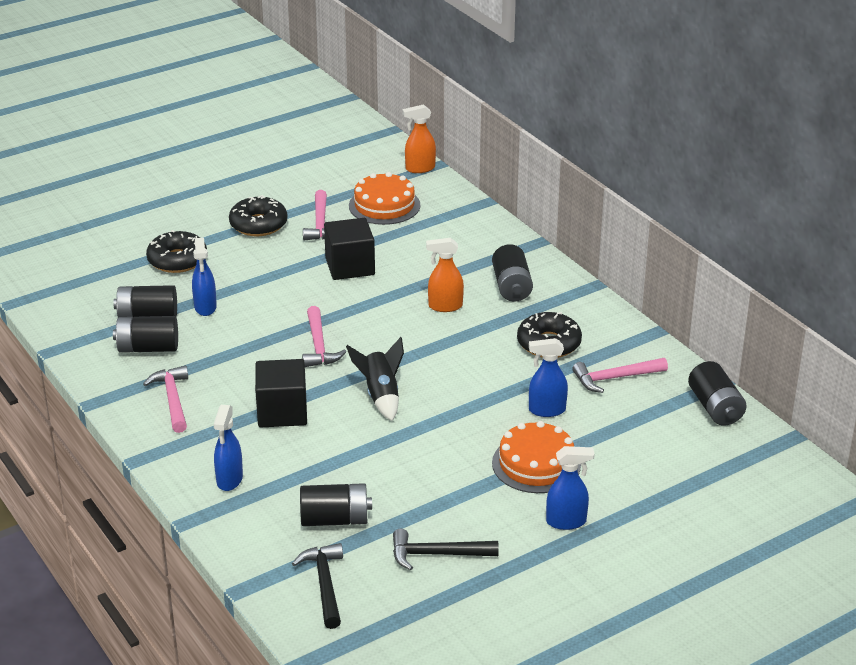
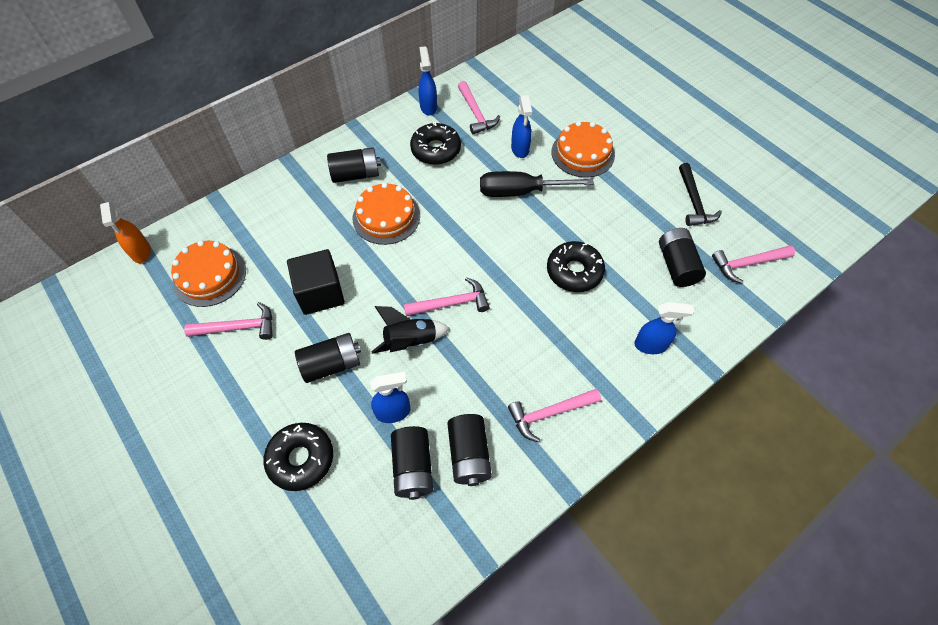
camera: 95 degrees left, 25 degrees up
black donut [229,195,288,236] -> black donut moved to [547,241,605,292]
black cube [255,359,307,427] -> none
black hammer [292,543,343,629] -> pink hammer [712,245,795,284]
black rocket [346,337,404,421] -> black rocket moved to [371,306,450,354]
orange spray bottle [426,238,464,312] -> orange cake [352,183,420,245]
blue spray bottle [546,446,595,530] -> blue spray bottle moved to [418,46,437,115]
black battery [688,361,747,426] -> black battery moved to [295,333,361,383]
none -> black screwdriver [480,171,594,197]

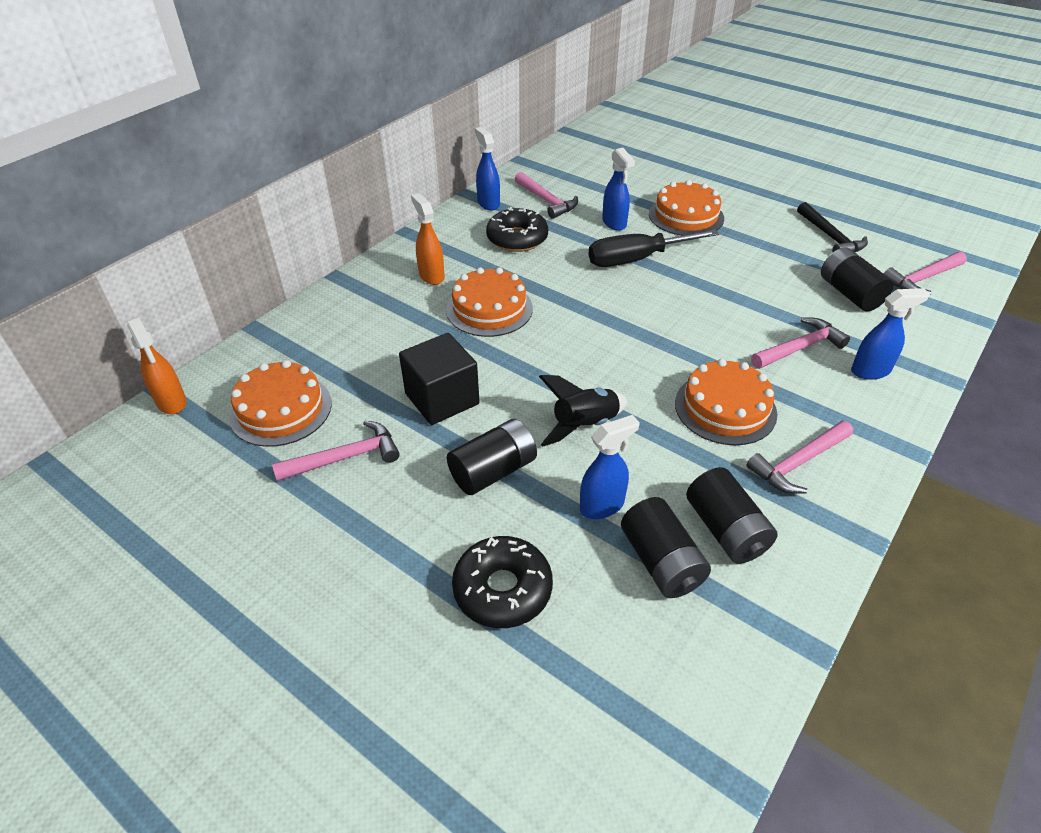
camera: 15 degrees left, 15 degrees down
black battery [327,147,381,183] -> orange spray bottle [411,193,445,285]
pink hammer [404,277,490,316] -> pink hammer moved to [751,318,850,369]
black donut [547,241,605,292] -> none
none -> orange cake [675,359,777,445]

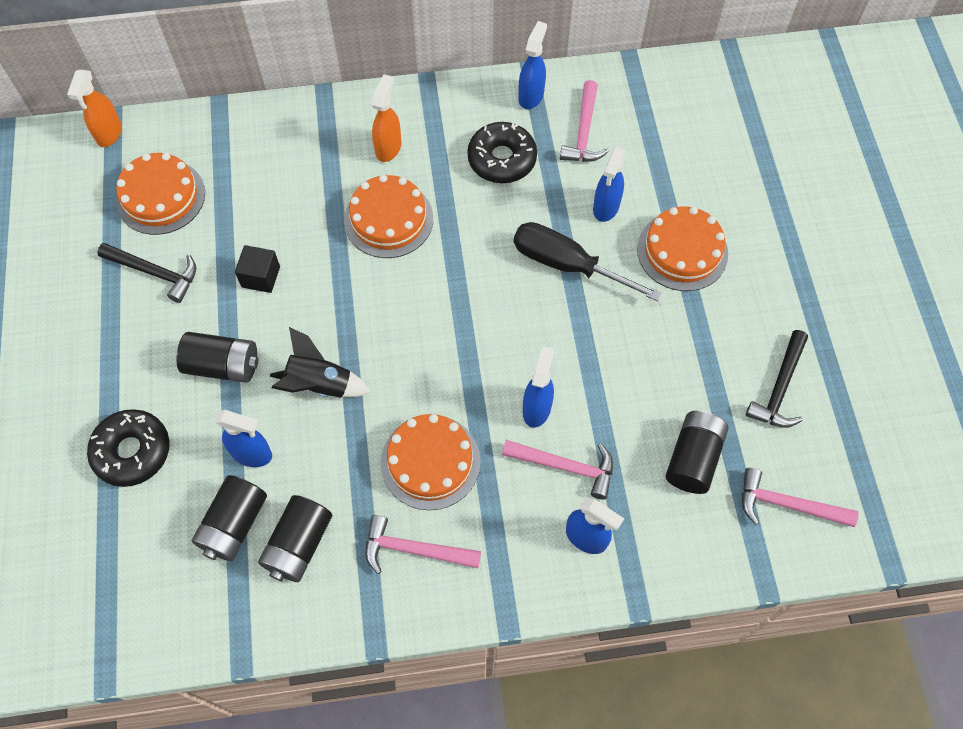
camera: 45 degrees right, 20 degrees up
pink hammer [272,421,400,481] -> black hammer [97,243,196,303]
black cube [399,333,480,425] -> black cube [235,245,280,293], size x0.61
none -> blue spray bottle [523,346,554,428]

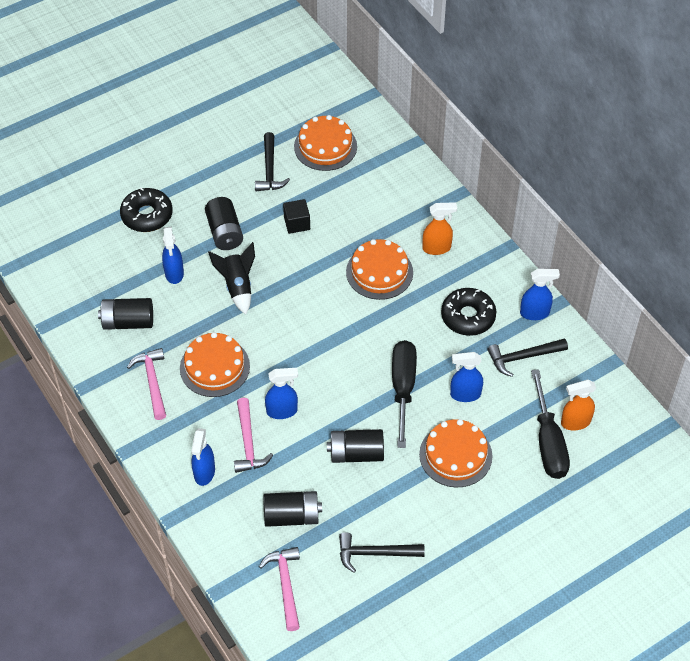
camera: 65 degrees right, 10 degrees down
orange spray bottle [67,70,122,147] -> orange spray bottle moved to [561,380,596,430]
black battery [192,475,267,561] -> black battery moved to [327,429,384,463]
pink hammer [560,80,609,162] -> black hammer [487,338,568,377]
none -> black screwdriver [531,369,570,479]

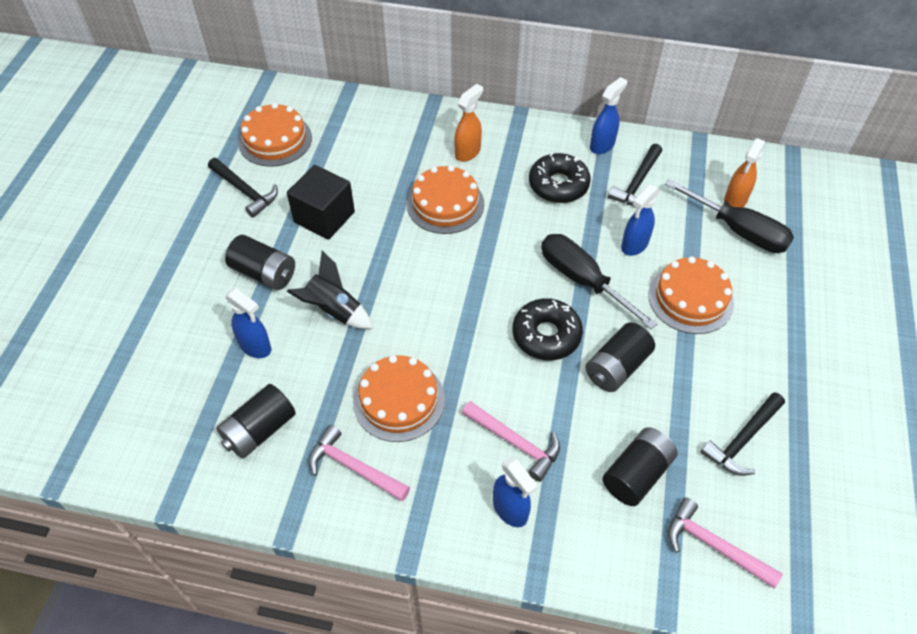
camera: 45 degrees left, 0 degrees up
black donut [120,188,173,232] -> black donut moved to [513,298,583,360]
blue spray bottle [265,368,298,419] -> none
black cube [283,199,310,234] -> black cube [287,165,355,240], size x1.64

